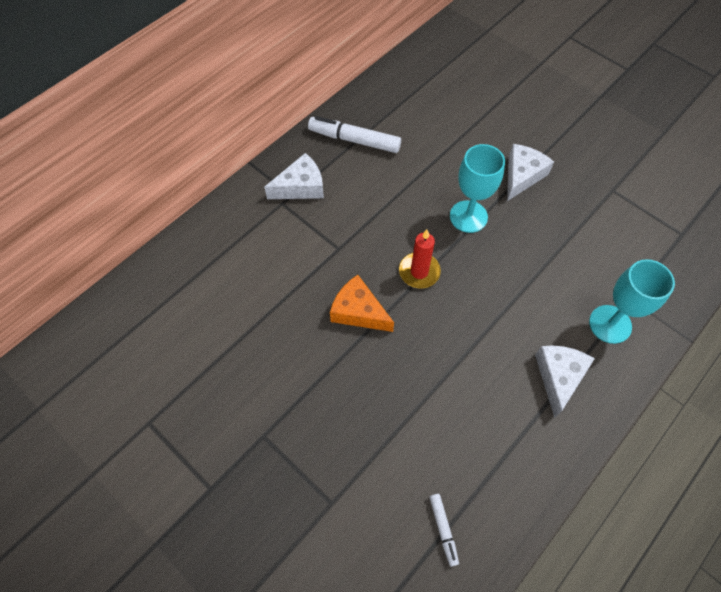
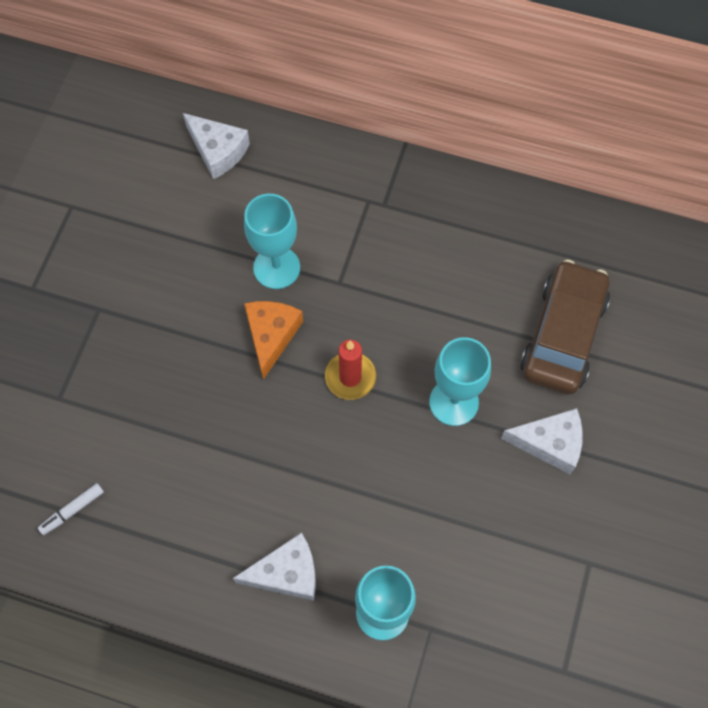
camera: 65 degrees right, 5 degrees up
white cheese [264,153,324,199] -> white cheese moved to [183,113,250,179]
white marker [308,116,401,153] -> none
none -> turquoise goblet [244,194,300,289]
none -> brown car [520,259,610,395]

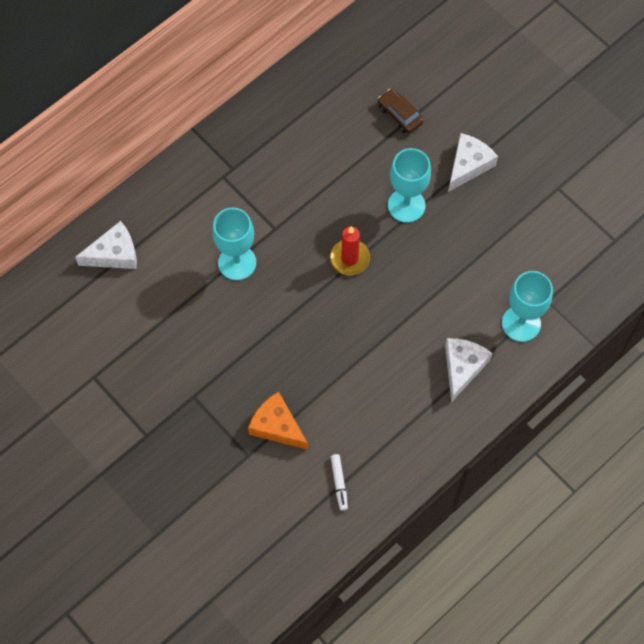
camera: 60 degrees left, 0 degrees up
orange cheese [244,301,303,380] -> orange cheese moved to [248,392,308,450]
brown car [520,259,610,395] -> brown car [378,89,423,133], size x0.49

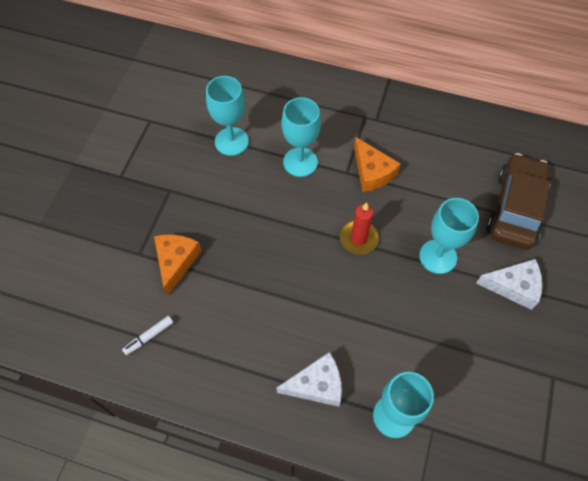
camera: 60 degrees right, 5 degrees down
white cheese [75,221,137,269] -> none
brown car [378,89,423,133] -> brown car [487,153,551,250], size x2.04
none -> turquoise goblet [206,76,249,156]
none -> orange cheese [354,137,401,192]

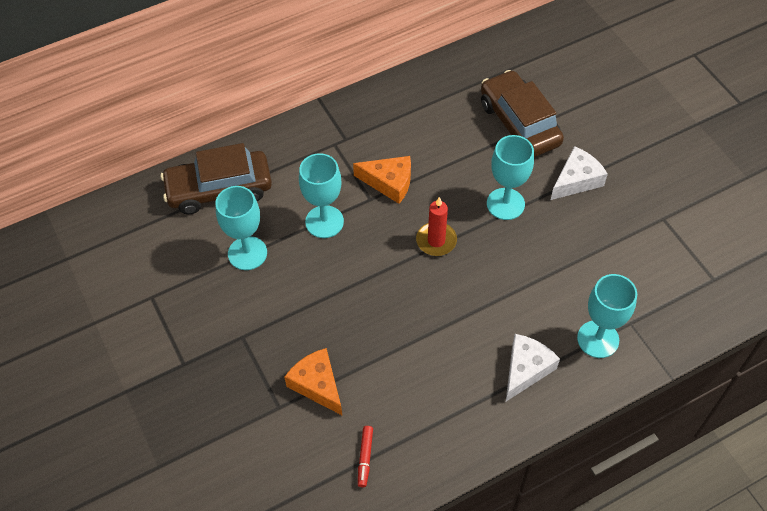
camera: 45 degrees left, 5 degrees down
white marker [122,316,173,355] -> red marker [358,426,373,487]
none -> brown car [161,143,272,214]

